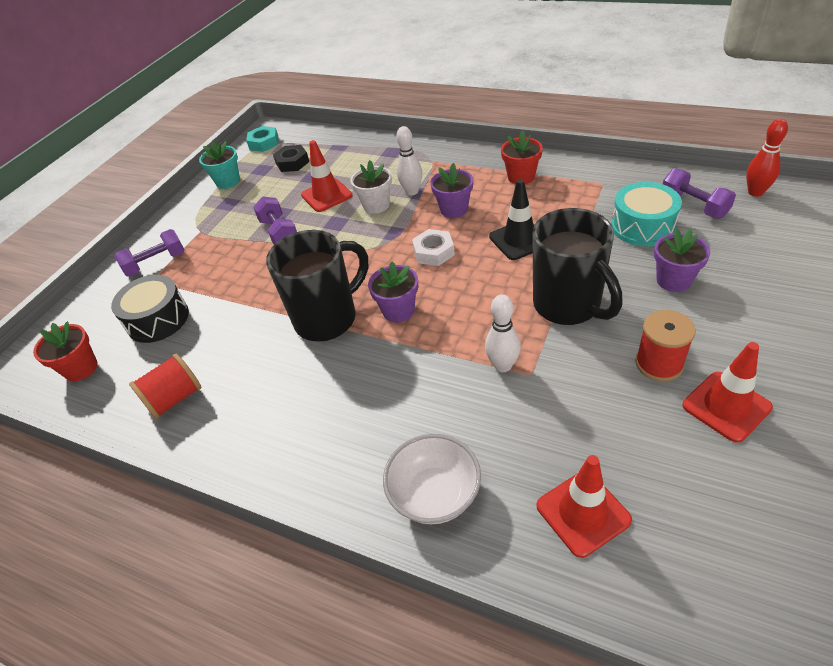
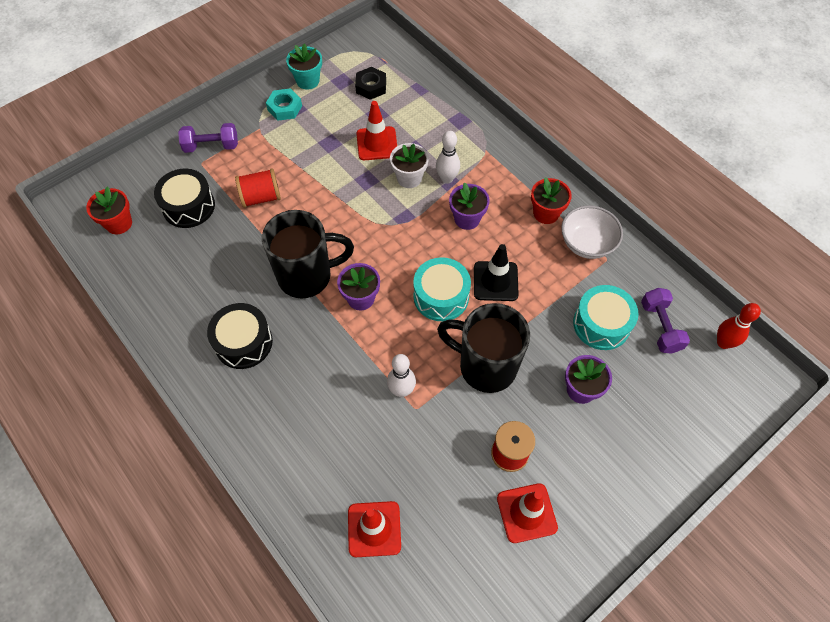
camera: 20 degrees right, 15 degrees up
red spool [129,354,202,419] -> red spool moved to [235,168,281,208]
turquoise nut [246,126,279,152] -> turquoise nut moved to [266,88,302,121]
purple dumbbell [253,196,297,245] -> none
white bowl [383,434,481,524] -> white bowl moved to [561,205,623,259]
white nut [412,229,455,266] -> none
black mug [533,208,623,325] -> black mug turned 120 degrees clockwise [437,303,530,393]
none -> black drum [207,303,273,369]
none -> turquoise drum [413,257,471,321]

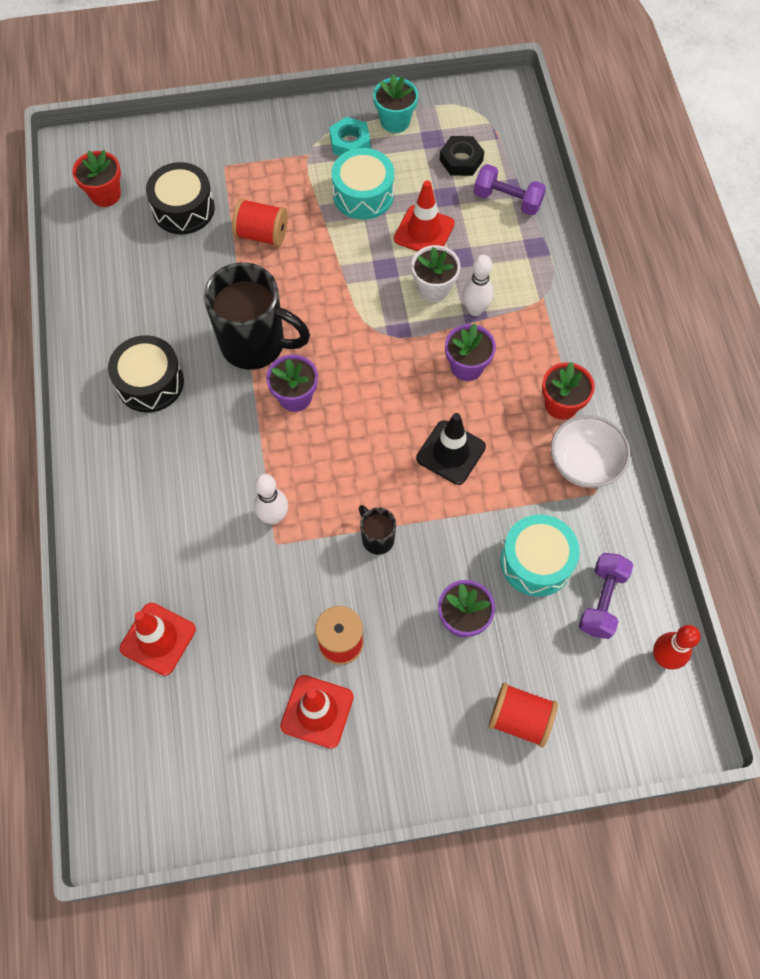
camera: 30 degrees right, 5 degrees up
purple dumbbell [178,123,238,153] -> purple dumbbell moved to [474,164,546,216]
turquoise drum [413,257,471,321] -> turquoise drum moved to [332,148,394,220]
black mug [437,303,530,393] -> black mug [359,505,396,555], size x0.46
none -> red spool [489,683,558,748]

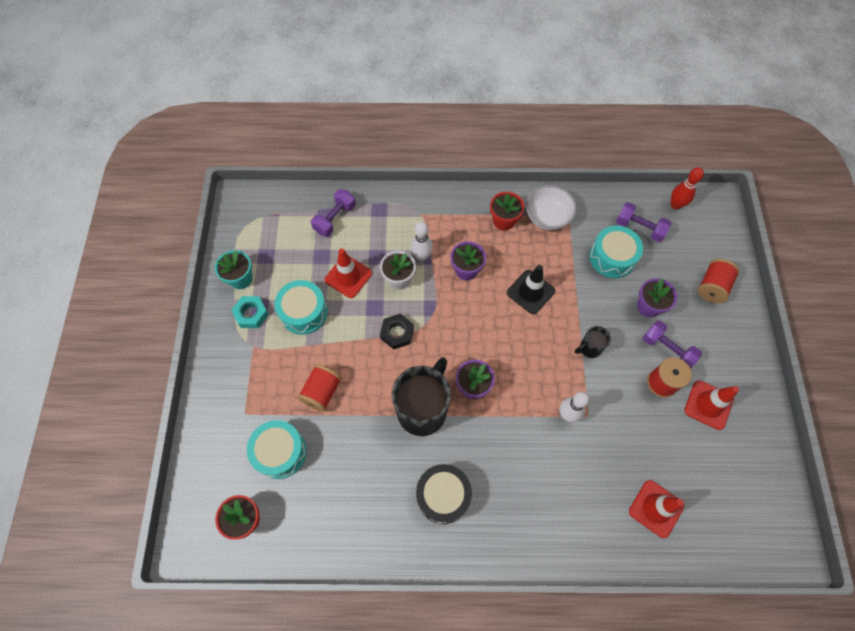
camera: 80 degrees left, 0 degrees up
black drum [146,162,215,234] -> turquoise drum [247,420,307,479]
black nut [440,136,484,176] -> black nut moved to [380,313,414,350]
none -> purple dumbbell [643,320,702,369]

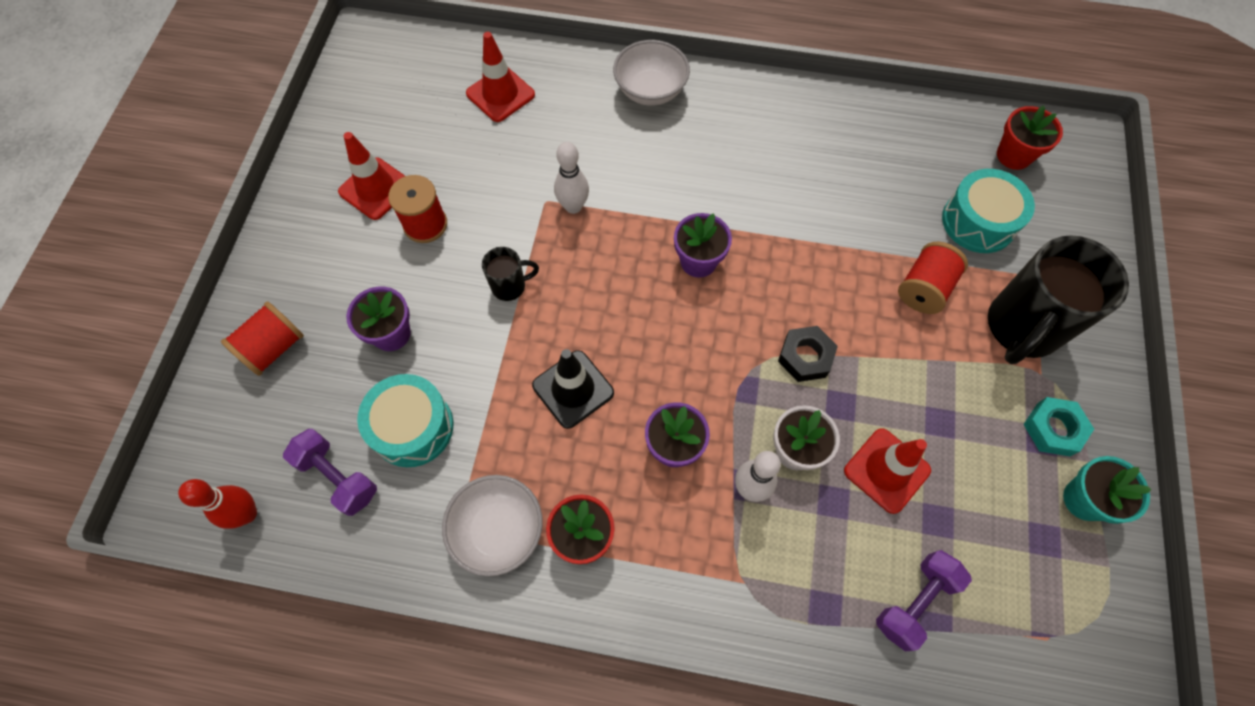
camera: 170 degrees left, 0 degrees up
turquoise drum [274,280,328,335] -> none
black mug [392,357,451,436] -> black mug moved to [988,235,1129,364]
black drum [416,464,472,524] -> none
purple dumbbell [643,320,702,369] -> none
none -> white bowl [613,40,690,106]

